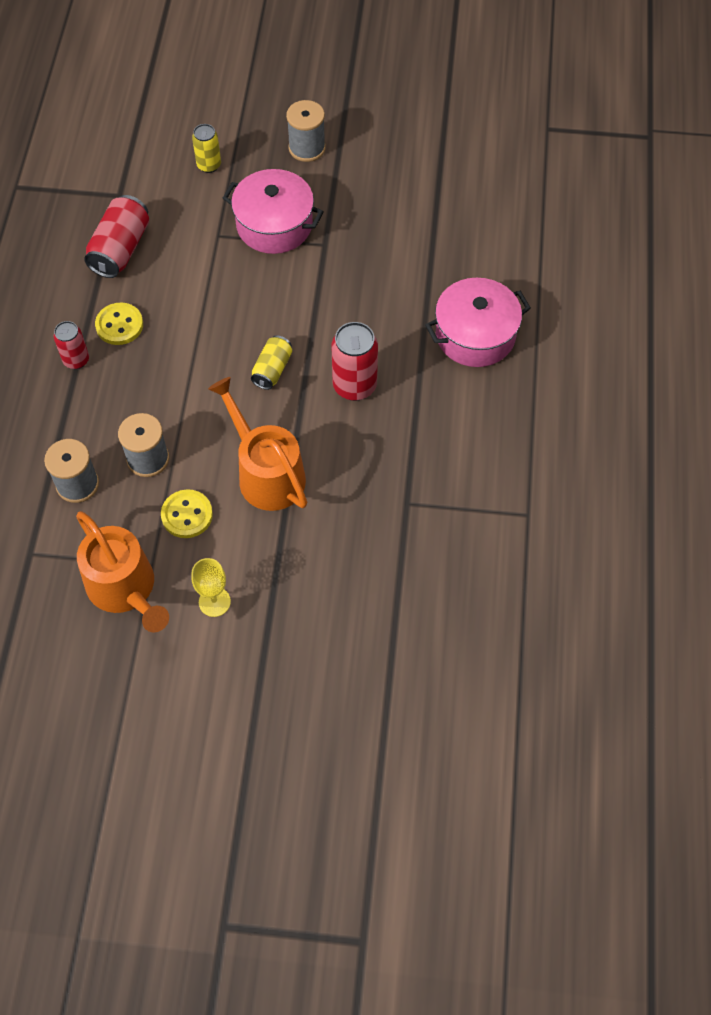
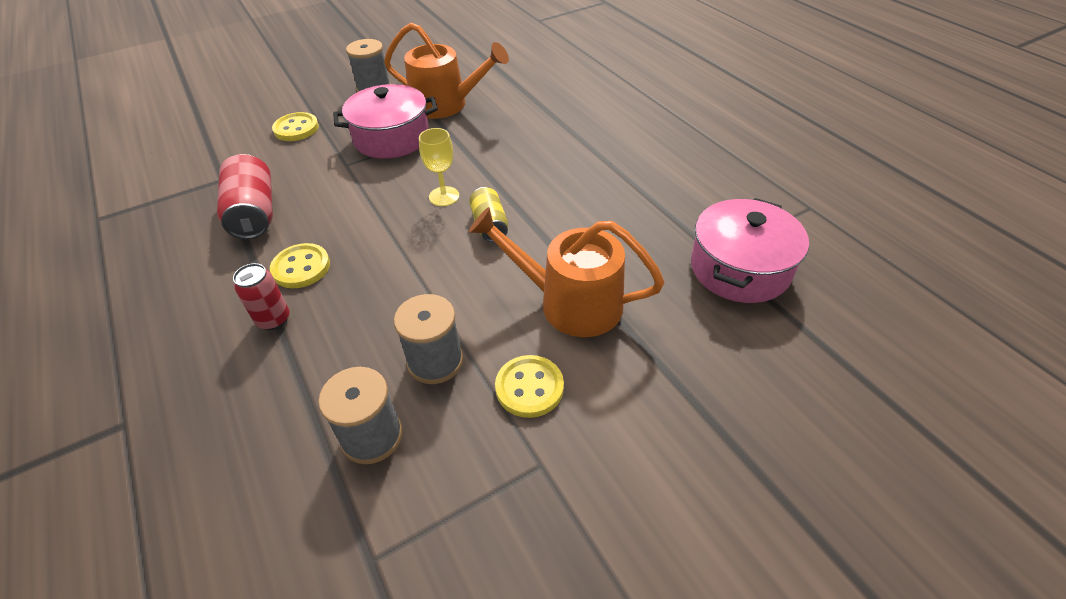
camera: 35 degrees left, 15 degrees down
orange watering can [76,511,169,632] -> orange watering can moved to [384,22,509,119]
yellow goblet [191,558,231,617] -> yellow goblet moved to [419,128,459,206]
yellow can [192,124,221,173] -> yellow button [272,112,319,141]
red can [332,322,378,401] -> none
pink pot [425,278,531,367] -> pink pot moved to [691,198,809,303]

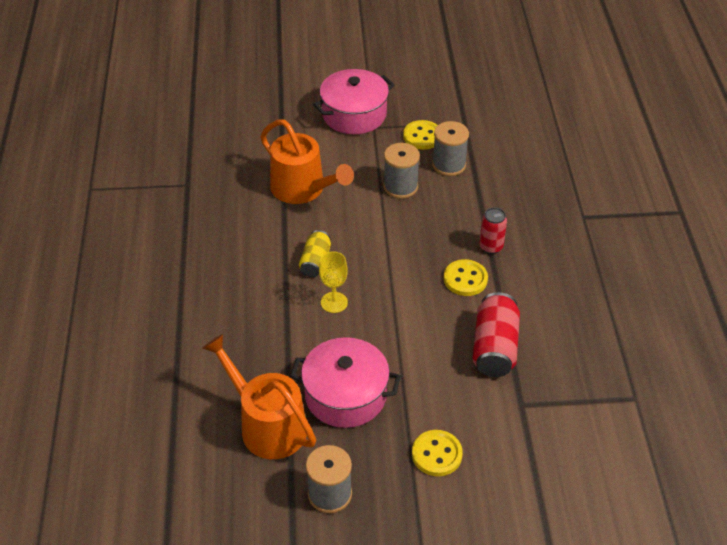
camera: 155 degrees left, 0 degrees up
yellow button [495,355,564,418] -> yellow button moved to [403,120,438,150]
pink pot [691,198,809,303] -> pink pot moved to [313,69,394,134]

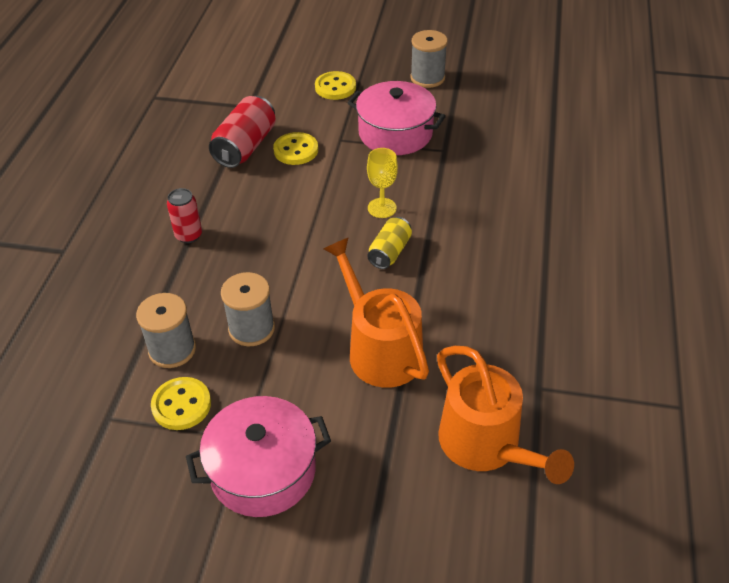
camera: 165 degrees left, 0 degrees up
orange watering can [202,334,316,459] -> orange watering can moved to [437,346,574,484]
yellow button [444,259,488,296] -> yellow button moved to [273,132,318,165]

